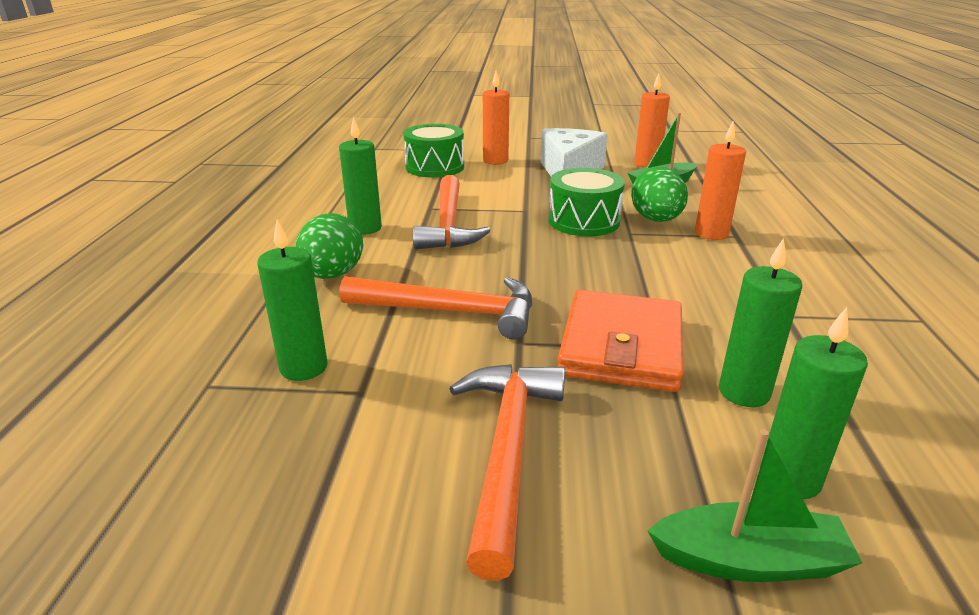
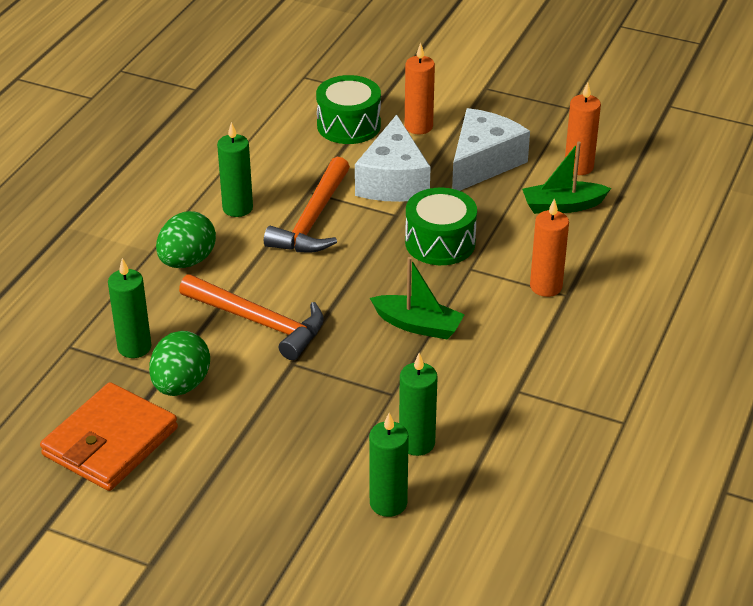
camera: 20 degrees right, 10 degrees up
orange hammer [449,364,565,581] -> none
orange wallet [558,290,683,392] -> orange wallet moved to [40,382,178,491]
green egg [631,167,688,222] -> green egg moved to [149,331,210,396]
green boat [648,429,862,582] -> green boat moved to [370,257,465,339]
none -> white cheese [355,115,431,202]

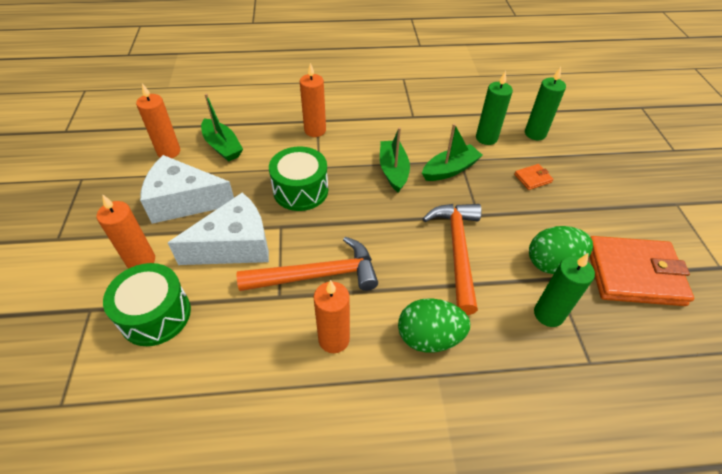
camera: 120 degrees left, 10 degrees up
green candle [217,122,253,217] -> orange candle [314,280,350,353]
none -> green boat [422,124,483,181]
none -> orange wallet [514,164,553,190]

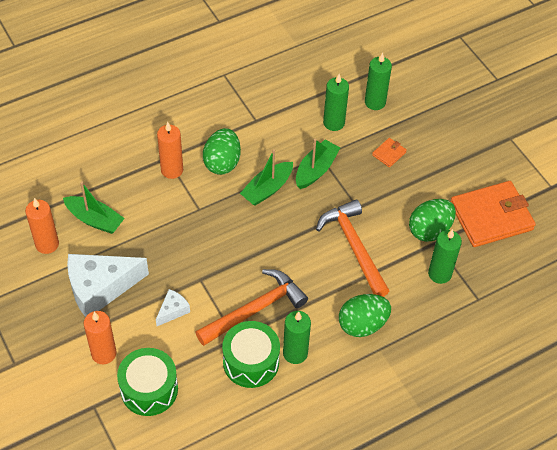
camera: 25 degrees left, 5 degrees up
white cheese [168,192,269,265] -> white cheese [156,289,190,326], size x0.47
green drum [269,146,328,211] -> green drum moved to [222,321,280,388]
orange candle [314,280,350,353] -> green candle [283,311,311,364]
green boat [380,127,410,193] -> green boat turned 105 degrees counterclockwise [240,149,293,206]
none -> green egg [203,128,241,175]

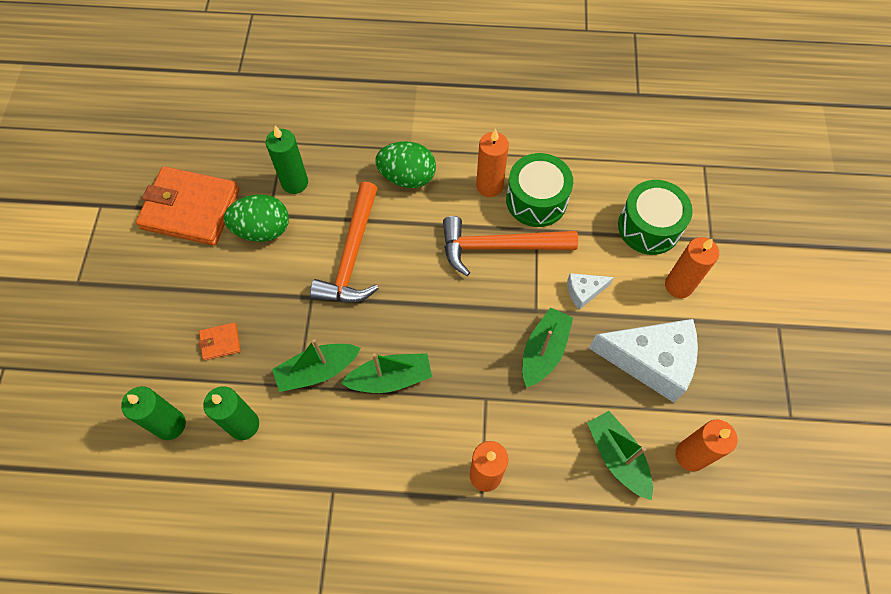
camera: 145 degrees left, 10 degrees up
green egg [203,128,241,175] -> none
green candle [283,311,311,364] -> orange candle [476,129,509,197]
none -> green boat [522,307,573,388]

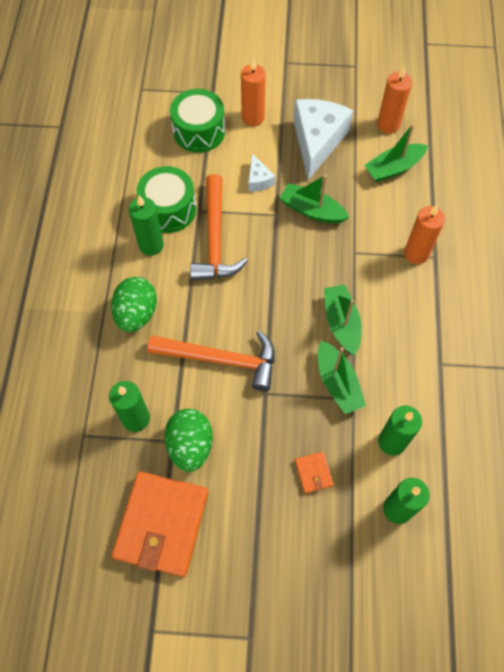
camera: 90 degrees left, 0 degrees up
orange candle [476,129,509,197] -> green candle [129,196,164,256]

